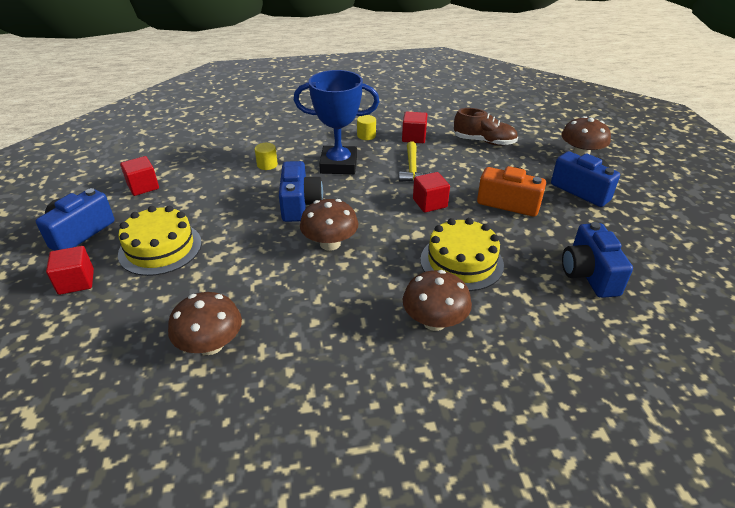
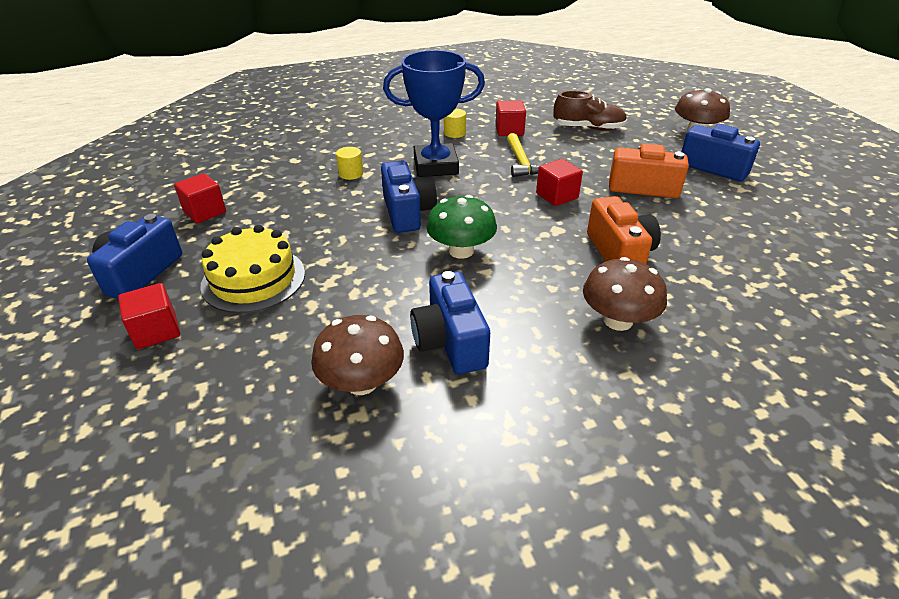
camera: 10 degrees left, 0 degrees up
brown mushroom [300,199,359,251] -> green mushroom [426,195,497,259]
yellow cake [420,218,504,291] -> orange camera [587,196,661,264]
blue camera [562,222,633,298] -> blue camera moved to [410,271,490,374]

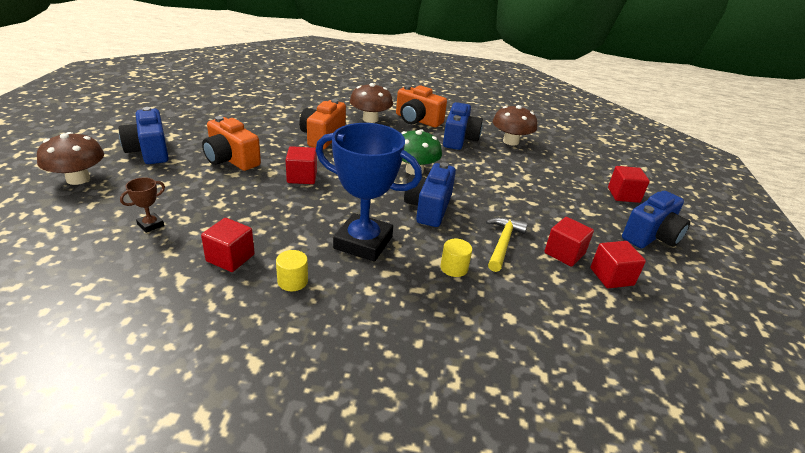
camera: 155 degrees left, 5 degrees down
yellow cake [200,225,305,313] -> none
yellow hammer [507,133,547,177] -> yellow hammer moved to [486,217,528,272]
brown shoe [553,91,627,130] -> brown trophy [120,177,165,233]
none -> orange camera [396,85,447,128]
none -> red cube [544,217,594,267]

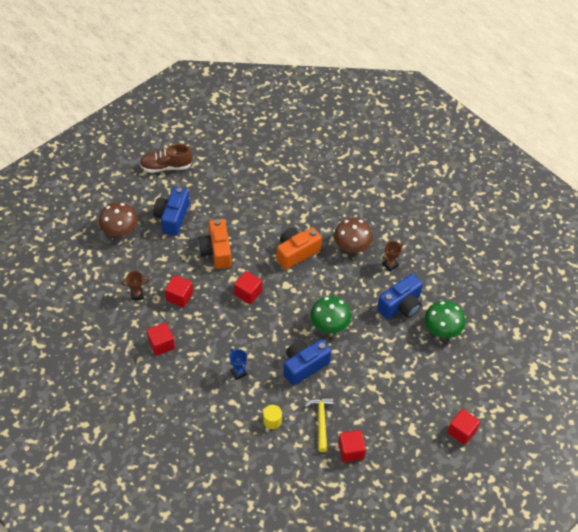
camera: 40 degrees right, 20 degrees up
yellow cylinder [276,250,308,291] -> none
blue trophy [316,123,422,261] -> blue trophy [229,349,247,380], size x0.41
orange camera [396,85,447,128] -> brown trophy [382,241,403,271]
yellow hammer [486,217,528,272] -> yellow hammer turned 60 degrees counterclockwise [304,397,334,452]
brown mushroom [493,105,537,145] -> green mushroom [424,301,465,338]
red cube [590,241,646,289] -> red cube moved to [165,275,193,308]
blue camera [622,191,690,248] -> none
none -> brown shoe [140,144,193,173]

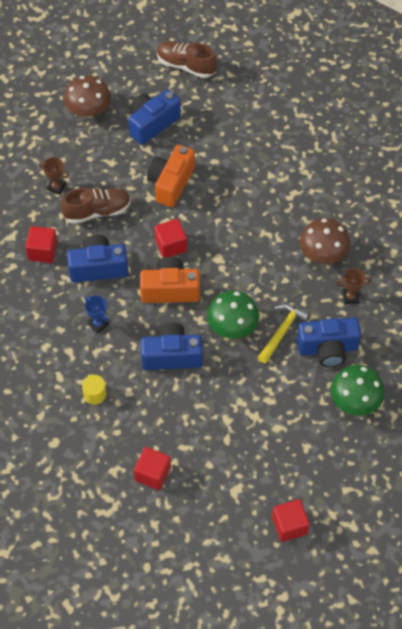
camera: 35 degrees right, 5 degrees up
red cube [165,275,193,308] -> brown shoe [61,188,131,224]
blue trophy [229,349,247,380] -> blue trophy turned 45 degrees counterclockwise [84,295,109,333]
orange camera [277,227,322,269] -> orange camera moved to [140,257,200,303]
yellow hammer [304,397,334,452] -> yellow hammer moved to [258,304,310,363]
none -> blue camera [67,235,128,283]

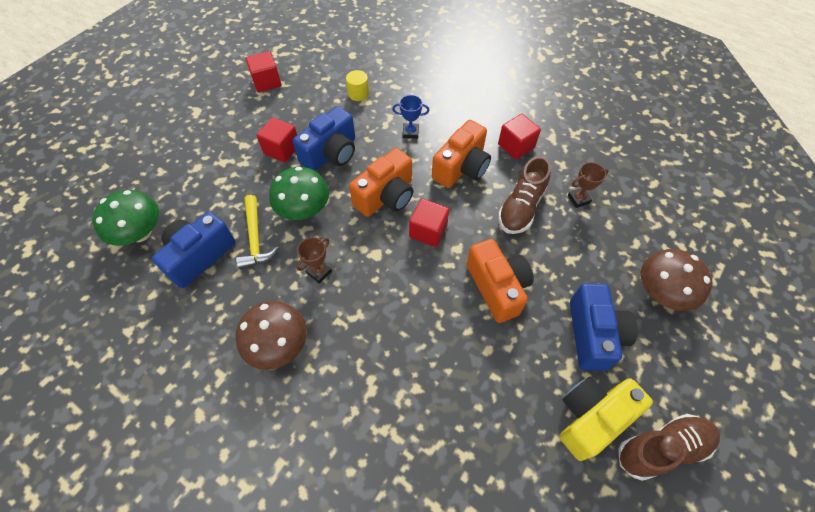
camera: 135 degrees right, 0 degrees up
blue camera [67,235,128,283] -> orange camera [432,120,491,188]
red cube [272,499,310,542] -> red cube moved to [256,117,297,163]
brown trophy [336,268,371,304] -> brown trophy moved to [296,237,332,284]
none -> yellow camera [559,376,653,461]

